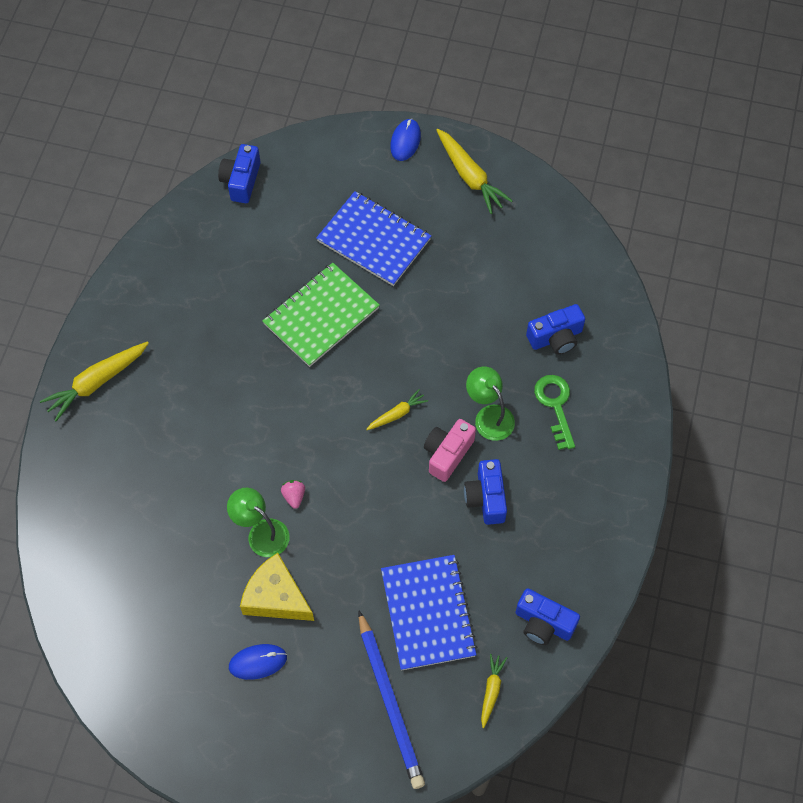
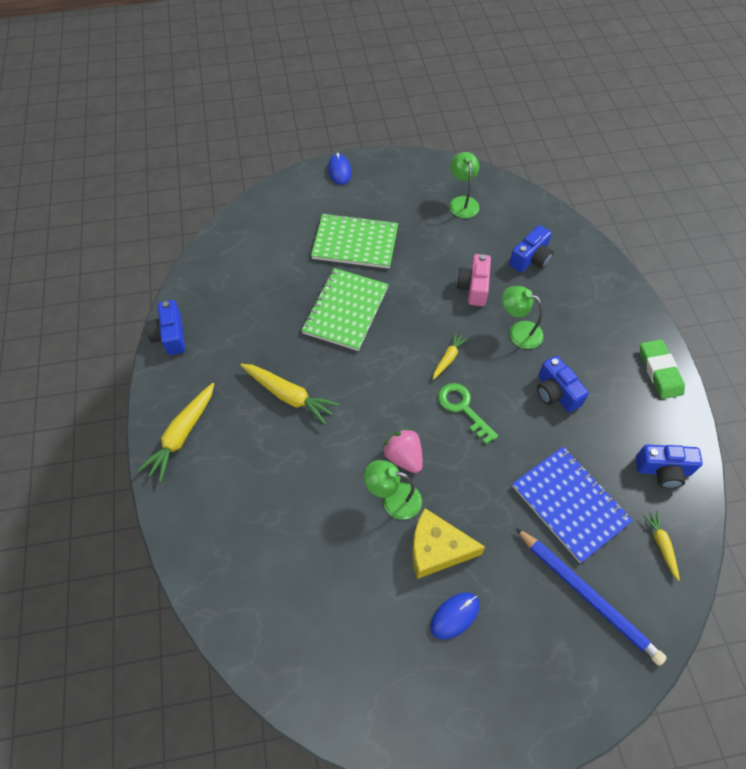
camera: 25 degrees left, 5 degrees down
blue camera [218,144,261,203] -> blue camera moved to [146,300,185,355]
pink strawberry [281,480,305,509] -> pink strawberry [382,428,423,473], size x1.69
blue notebook [316,191,431,286] -> green notebook [311,213,398,269]
pink camera [424,419,476,482] -> pink camera moved to [456,254,491,306]
yellow carrot [436,129,513,214] -> yellow carrot moved to [240,364,339,425]
green key [534,375,575,450] -> green key moved to [438,383,498,444]
none -> green lamp [449,152,479,218]
none -> green eraser [640,340,685,399]

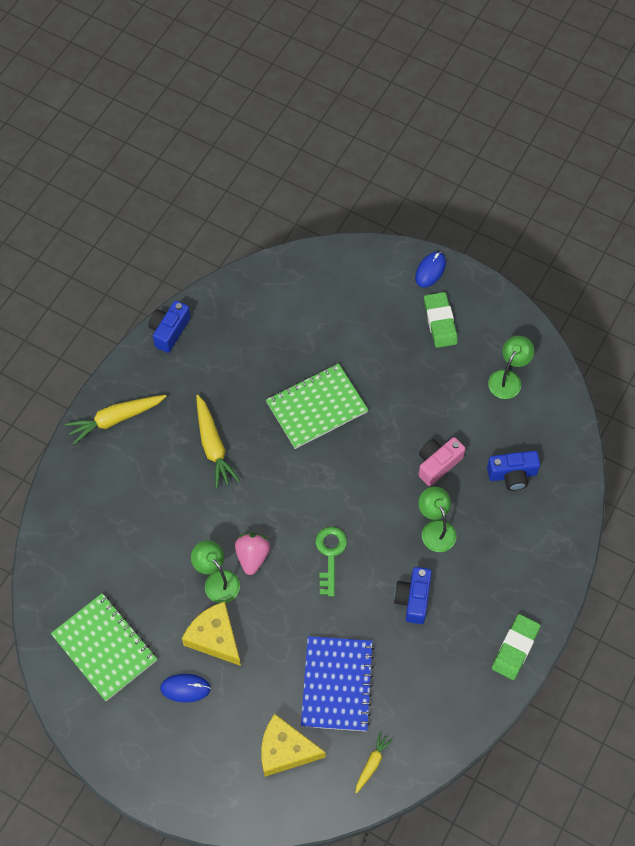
camera: 40 degrees right, 5 degrees up
green notebook [311,213,398,269] -> green notebook moved to [51,593,157,701]
yellow carrot [433,332,468,380] -> none
blue pencil [516,528,667,666] -> yellow cheese [261,714,326,777]
blue camera [635,445,703,488] -> none
none -> green eraser [424,292,458,348]

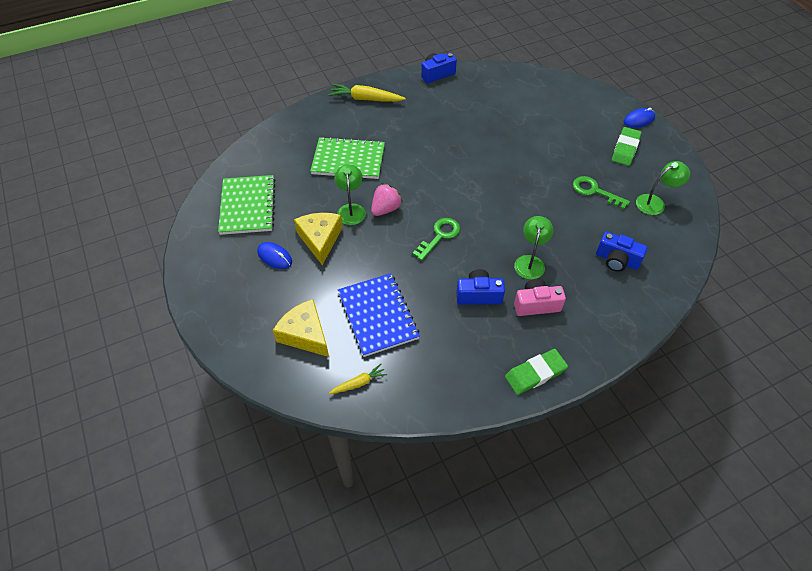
camera: 35 degrees right, 10 degrees down
yellow carrot [196,395,240,489] -> none
green notebook [266,363,368,449] -> green notebook moved to [310,137,385,179]
blue notebook [301,636,375,731] -> blue notebook turned 60 degrees counterclockwise [338,273,420,357]
blue camera [394,567,432,624] -> blue camera turned 45 degrees clockwise [456,269,505,305]
pink camera [418,437,465,486] -> pink camera moved to [514,279,566,316]
none -> green key [573,176,630,209]

